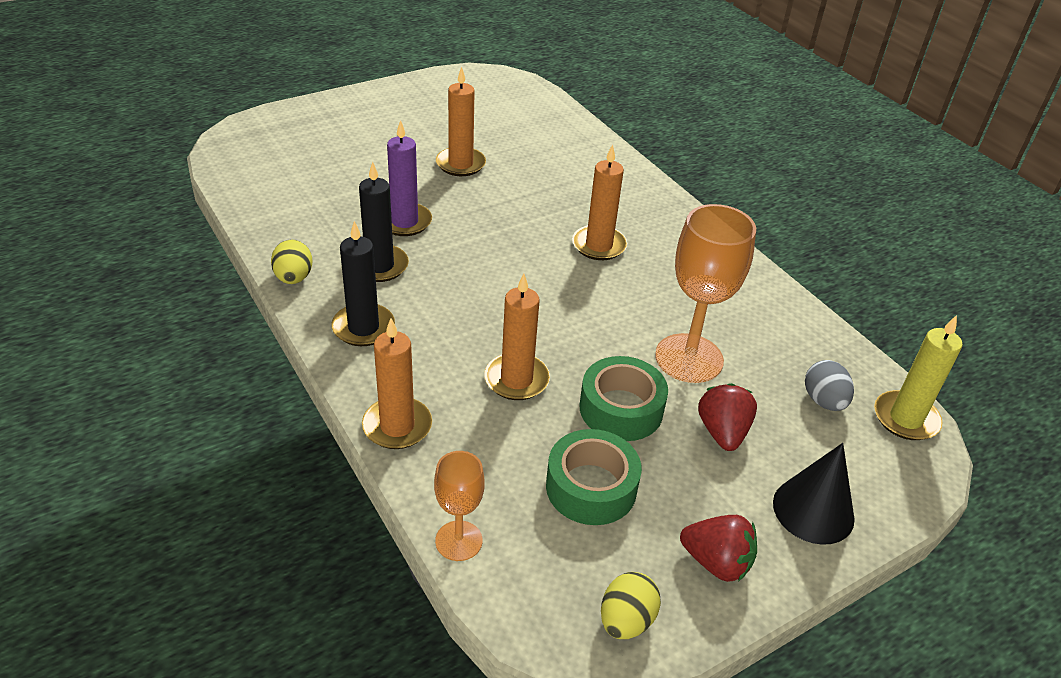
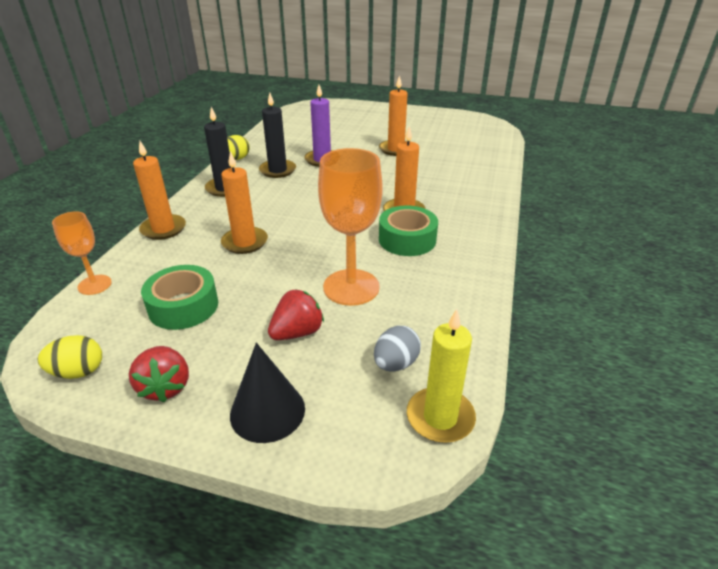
camera: 50 degrees right, 5 degrees down
green tape [580,356,668,441] -> green tape moved to [379,205,438,256]

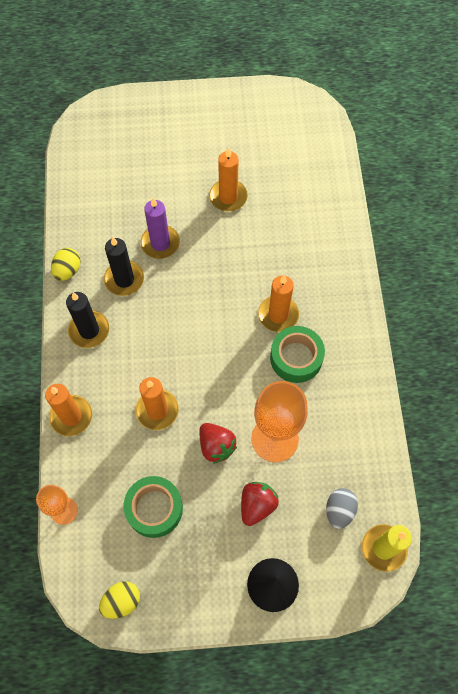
camera: 20 degrees left, 30 degrees up
red strawberry [129,346,189,402] -> red strawberry moved to [199,423,237,464]

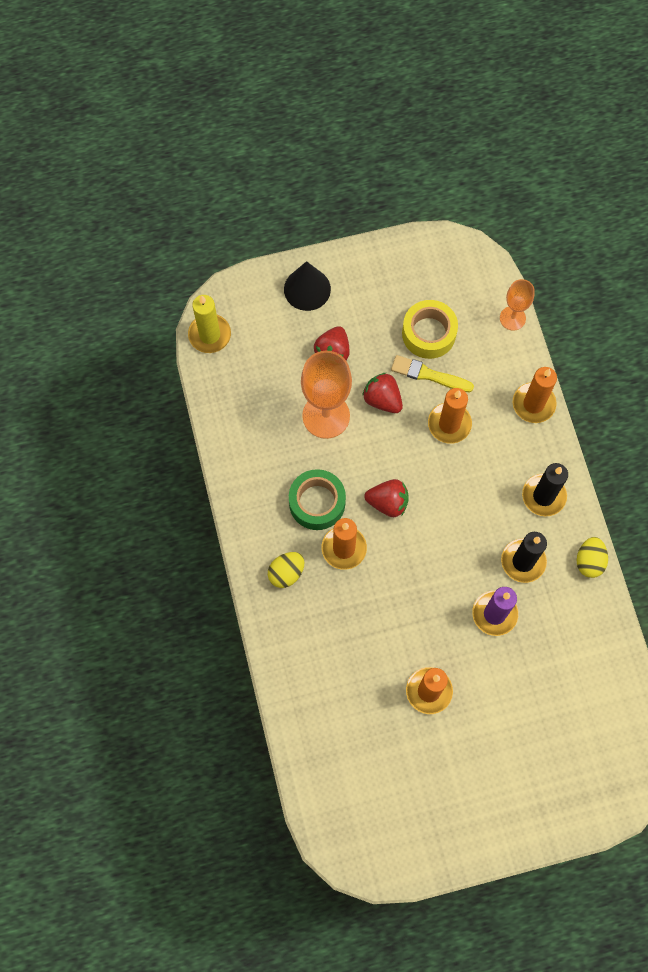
camera: 170 degrees right, 5 degrees up
yellow egg [99,581,140,619] -> yellow egg moved to [268,552,304,588]
green tape [124,476,183,538] -> yellow tape [402,300,458,359]
grey egg [326,488,358,529] -> none
none -> red strawberry [364,479,409,517]
none -> yellow brush [391,355,474,392]

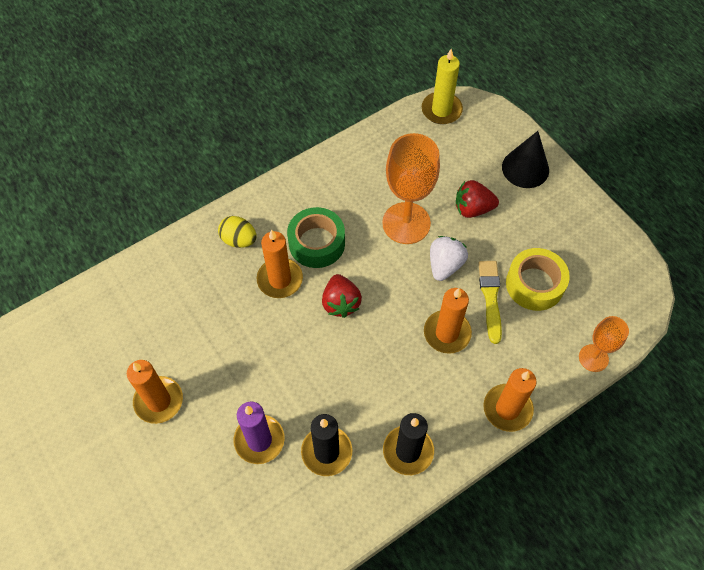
camera: 70 degrees right, 10 degrees down
red strawberry [362,373,403,413] -> white strawberry [430,236,468,281]
yellow egg [577,537,608,578] -> none

